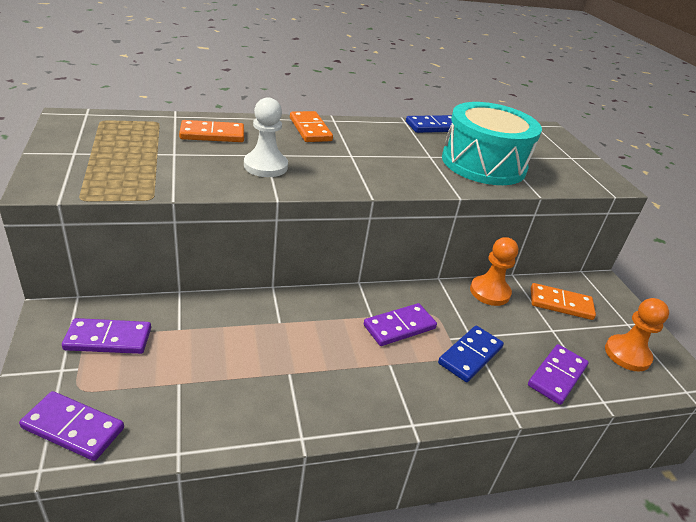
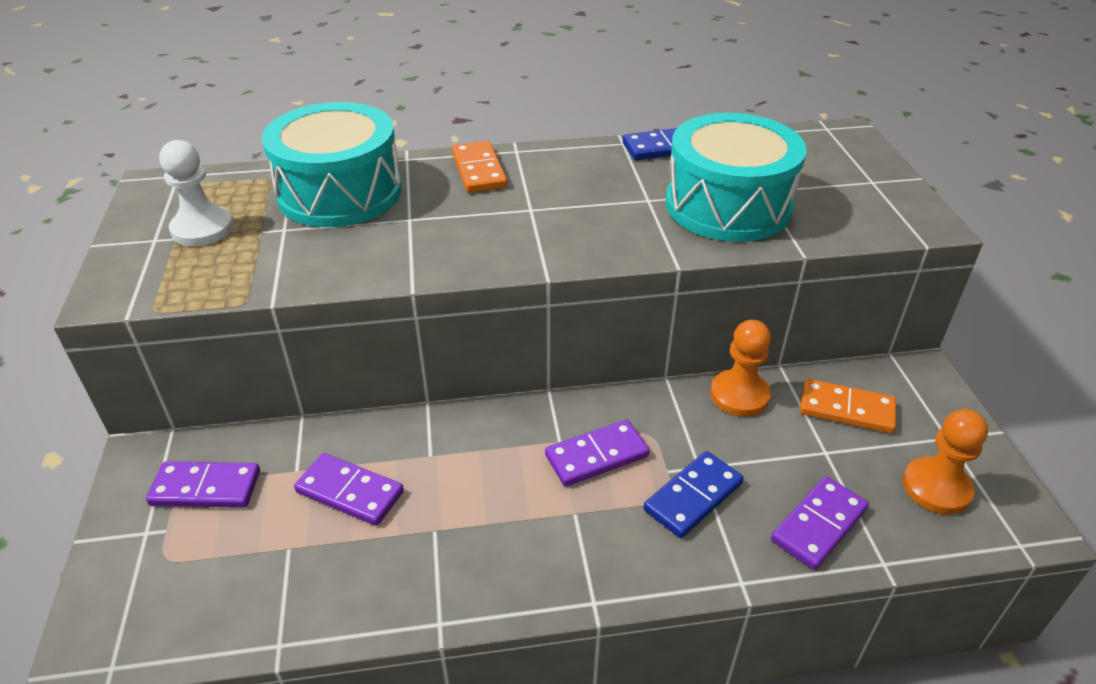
camera: 10 degrees right, 5 degrees up
purple domino [19,391,124,461] -> purple domino moved to [294,453,404,526]
orange domino [179,120,244,142] -> turquoise drum [261,102,402,227]
white pawn [244,97,288,177] -> white pawn moved to [159,140,234,246]

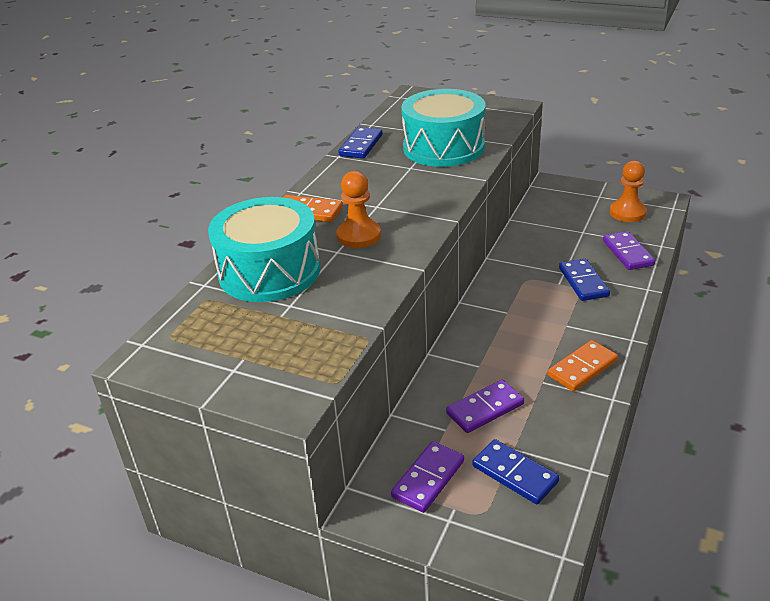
camera: 55 degrees left, 5 degrees down
white pawn [159,140,234,246] -> none
purple domino [545,420,649,486] -> none
orange pawn [710,320,771,417] -> orange pawn moved to [337,171,381,248]
orange domino [800,379,896,433] -> orange domino moved to [548,340,618,392]
none -> blue domino [472,439,559,504]

